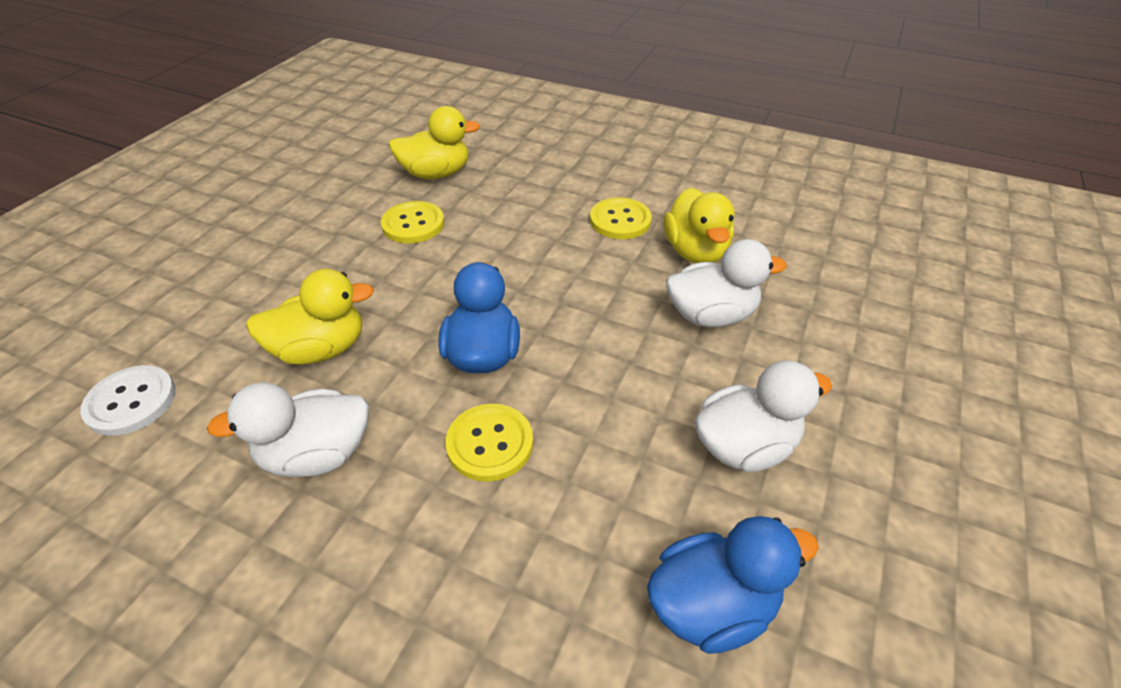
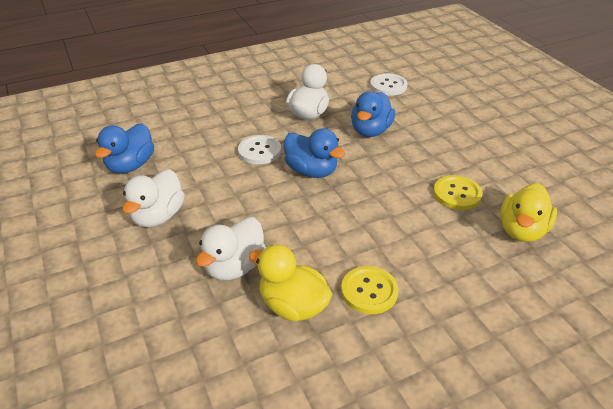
camera: 130 degrees right, 5 degrees down
yellow duck [246,269,374,365] -> blue duck [351,92,395,137]
yellow button [445,404,533,482] -> white button [238,135,281,164]

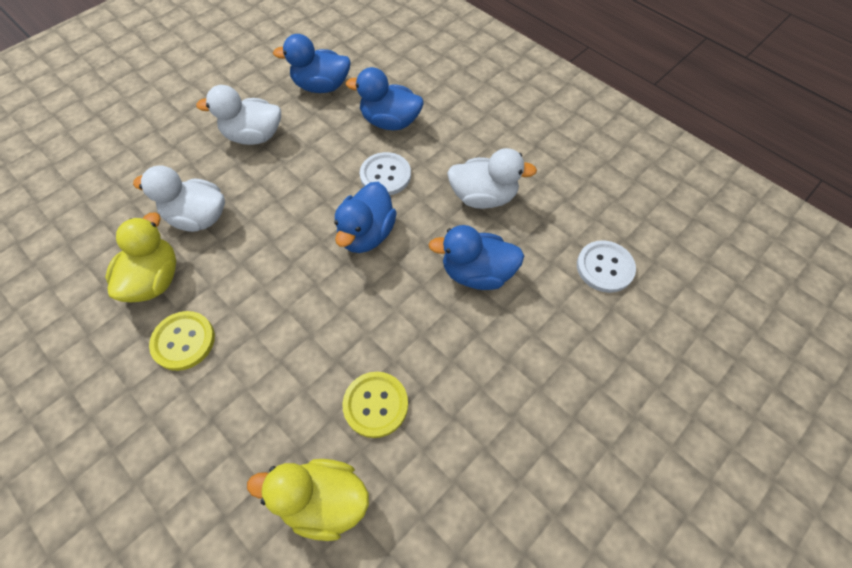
camera: 70 degrees right, 20 degrees up
none -> blue duck [346,67,423,130]

